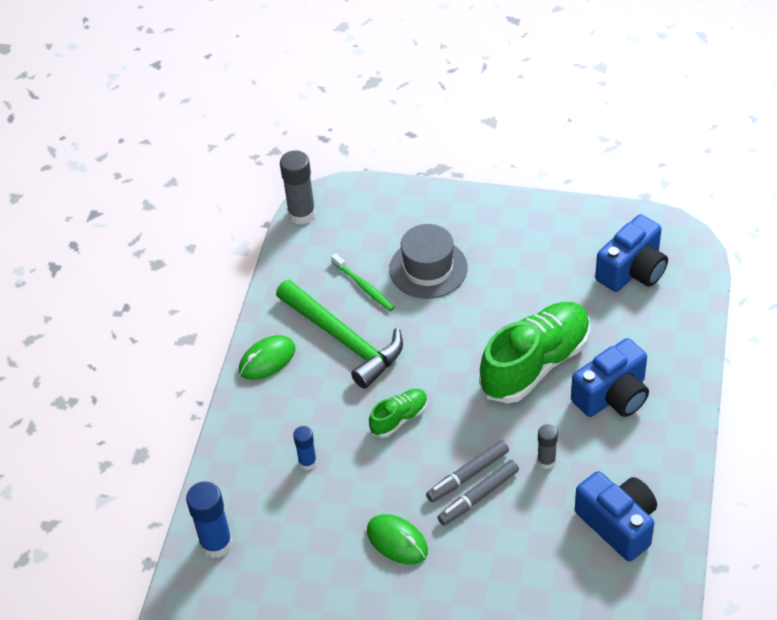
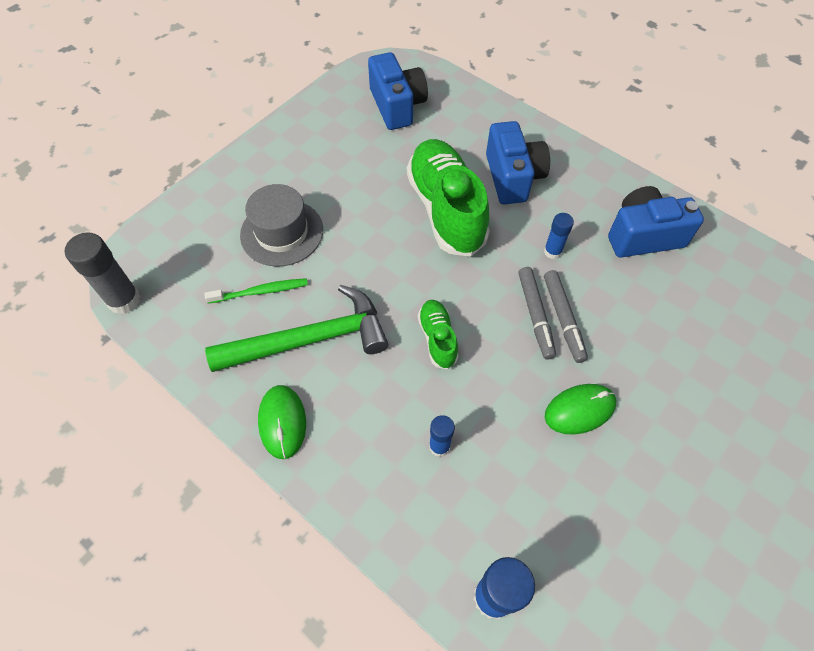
camera: 65 degrees left, 10 degrees up
grey glue stick [537,424,558,469] -> blue glue stick [544,213,574,259]

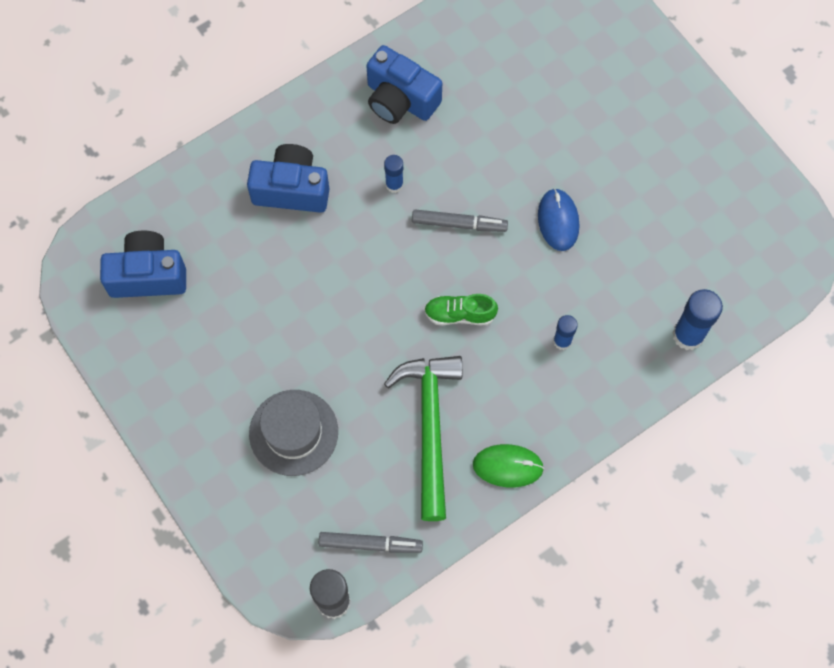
camera: 75 degrees left, 10 degrees up
green toothbrush [204,278,308,304] -> none
green shoe [407,139,490,257] -> none
grey marker [544,270,588,363] -> grey marker moved to [319,532,423,553]
green mouse [545,384,616,435] -> blue mouse [538,188,579,251]
blue camera [608,186,704,258] -> blue camera turned 60 degrees counterclockwise [366,45,442,124]

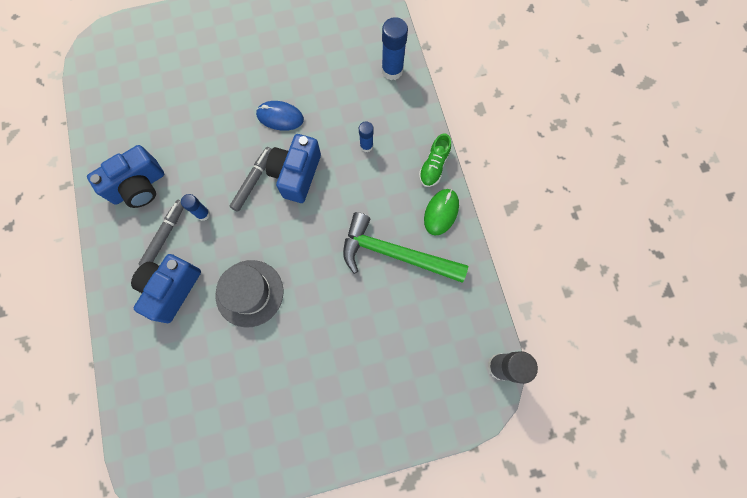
camera: 70 degrees left, 5 degrees up
blue camera [100,231,186,298] -> blue camera moved to [266,134,321,203]
grey hat [249,390,338,476] -> grey hat moved to [215,260,283,328]
grey marker [319,532,423,553] -> grey marker moved to [139,200,184,266]
green shoe [424,294,498,325] -> green shoe moved to [419,133,451,187]

